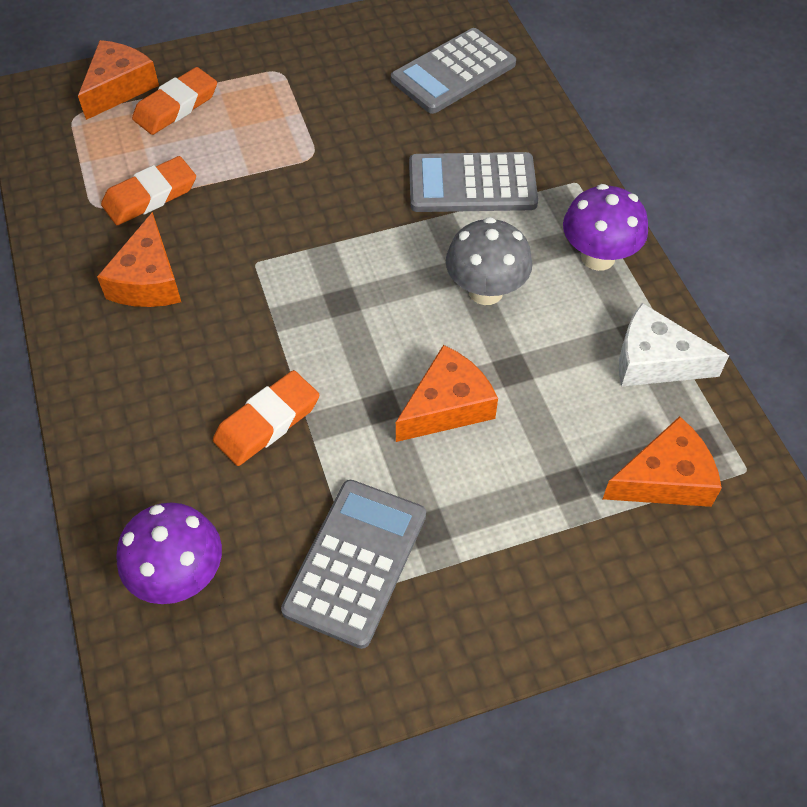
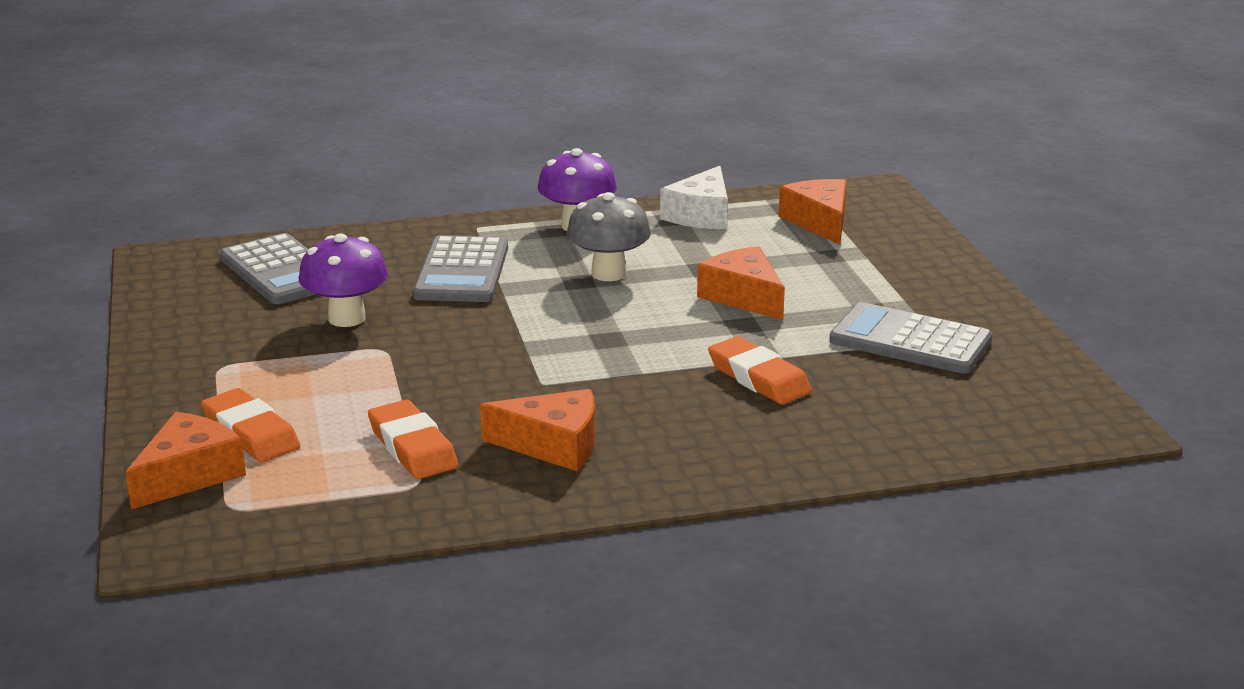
camera: 85 degrees left, 30 degrees down
orange cheese [78,40,159,120] -> orange cheese turned 90 degrees clockwise [126,412,246,510]
purple mushroom [116,502,222,604] -> purple mushroom moved to [298,233,388,327]

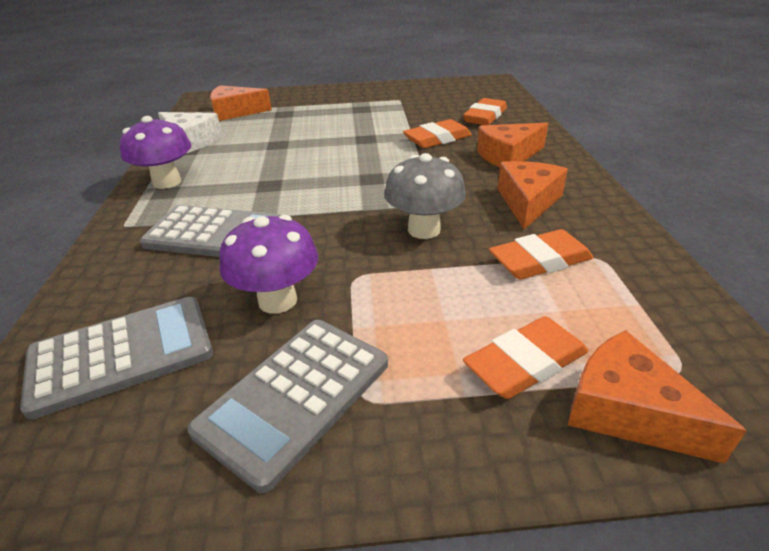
camera: 80 degrees left, 10 degrees up
grey mushroom [567,192,651,281] -> grey mushroom moved to [384,153,466,239]
orange cheese [697,246,785,320] -> orange cheese moved to [477,123,548,168]
grey calculator [829,302,992,374] -> grey calculator moved to [187,320,388,493]
none -> orange eraser [463,98,507,125]

